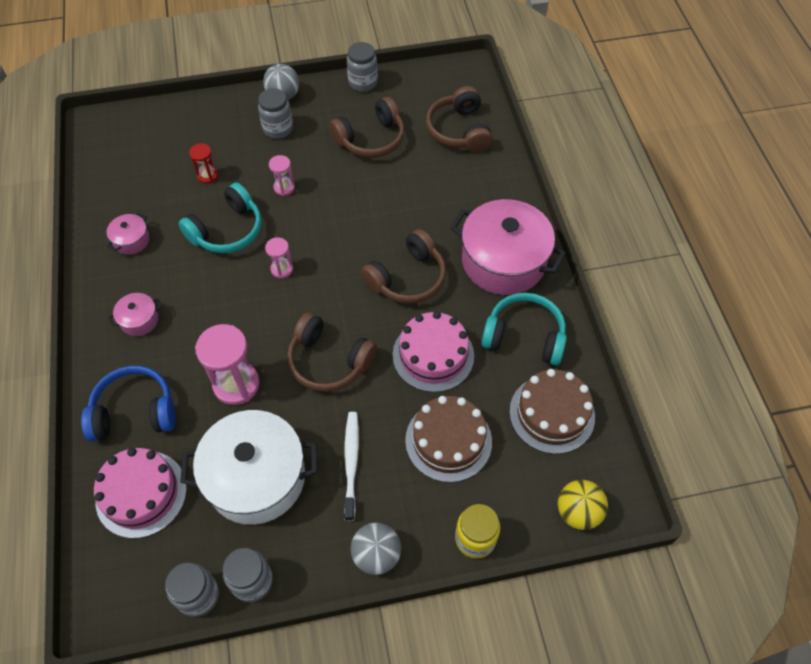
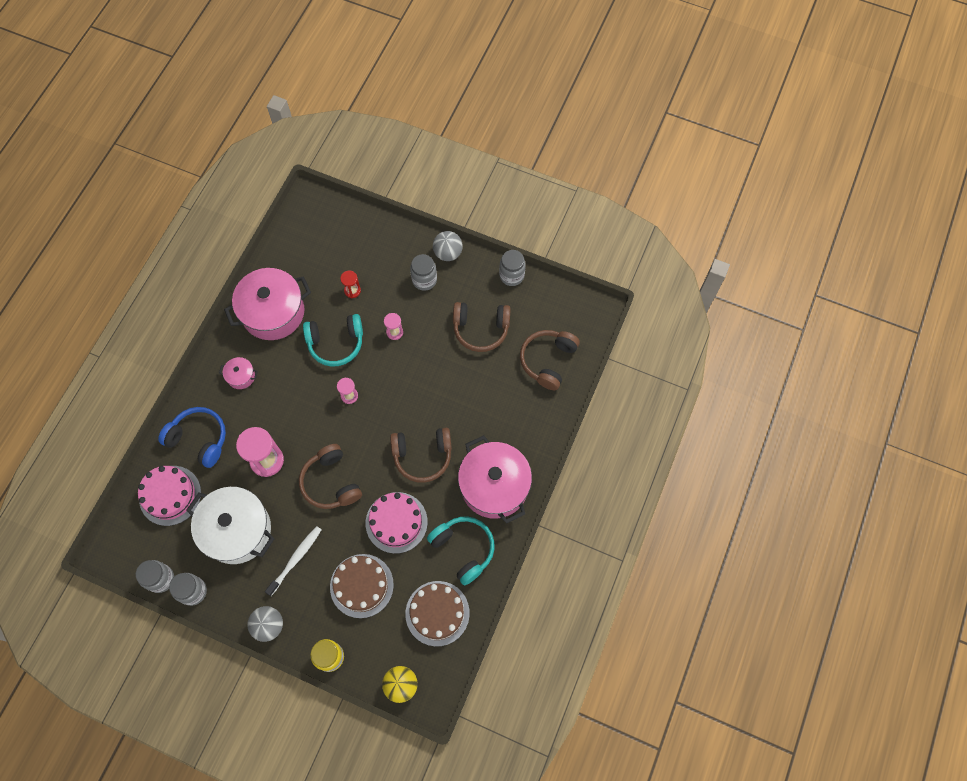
camera: 35 degrees right, 10 degrees up
pink pot [107,213,150,255] -> pink pot [224,268,311,340], size x2.29

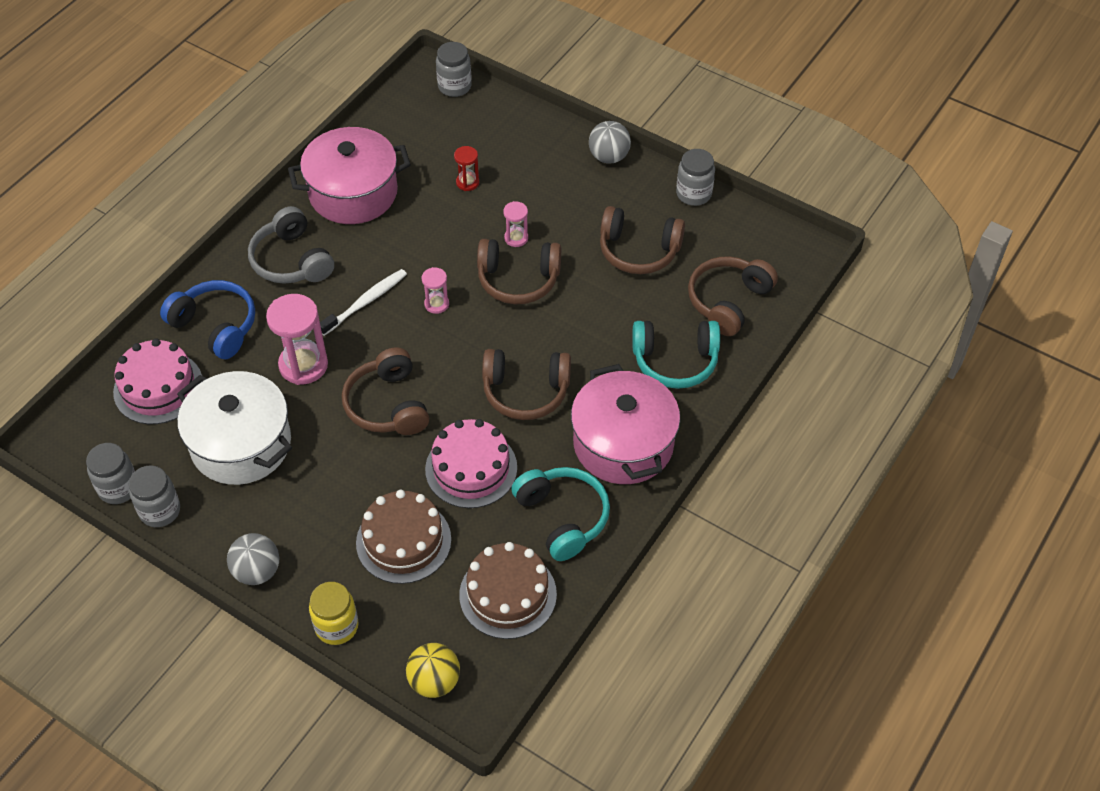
camera: 10 degrees right, 15 degrees down
pink pot [219,357,258,389] -> grey headphones [248,206,334,284]
white toothbrush [265,526,321,596] -> white toothbrush moved to [320,269,407,336]
turquoise headphones [303,314,363,367] -> turquoise headphones moved to [632,321,720,389]
grey jar [410,254,437,291] -> grey jar moved to [436,42,472,97]
none -> brown headphones [477,239,561,304]

